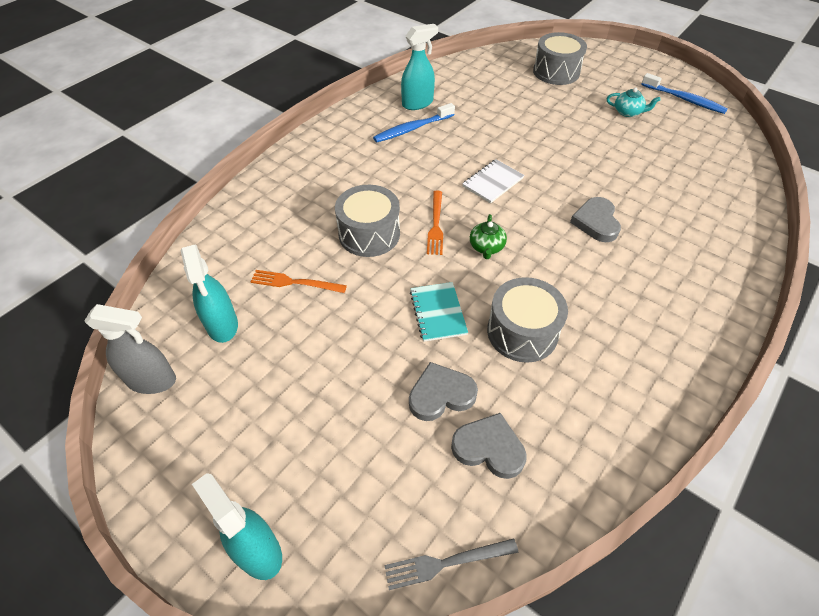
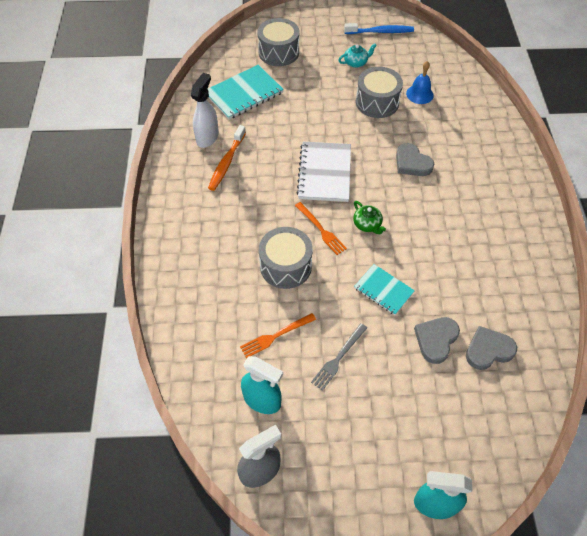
camera: 40 degrees left, 5 degrees up
blue toothbrush [373,103,455,142] -> orange toothbrush [208,125,246,191]
grey fork [384,538,518,590] -> grey fork moved to [311,323,367,391]
turquoise spray bottle [401,24,438,110] -> white spray bottle [191,73,219,148]
white notebook [462,159,524,203] -> white notebook [296,142,351,202], size x1.62
grey drum [487,277,568,363] -> grey drum moved to [356,67,403,118]
none -> turquoise notebook [208,65,284,120]
none -> blue bell [406,61,434,104]

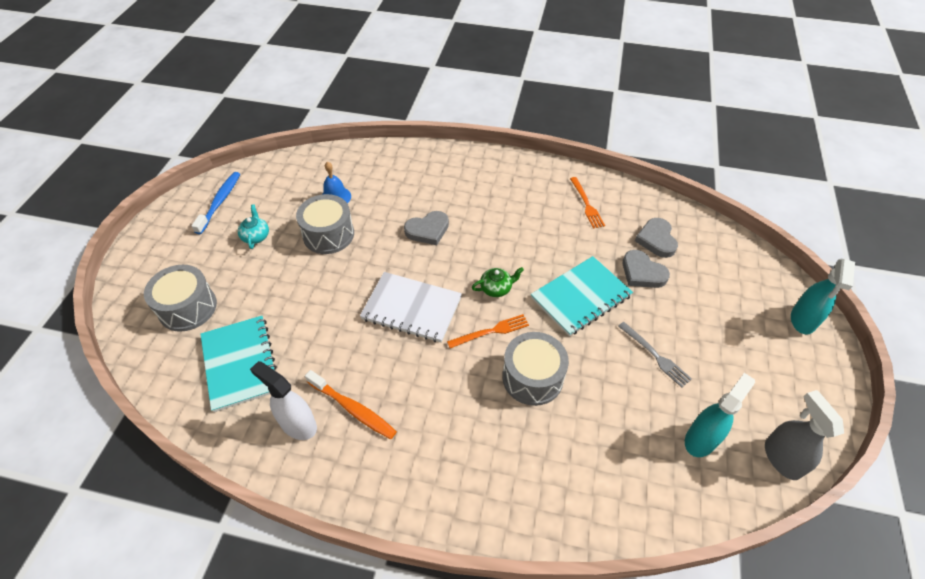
camera: 75 degrees left, 5 degrees down
orange fork [240,313,316,358] -> orange fork moved to [570,177,605,229]
turquoise notebook [354,264,415,315] -> turquoise notebook [531,256,633,336], size x1.62

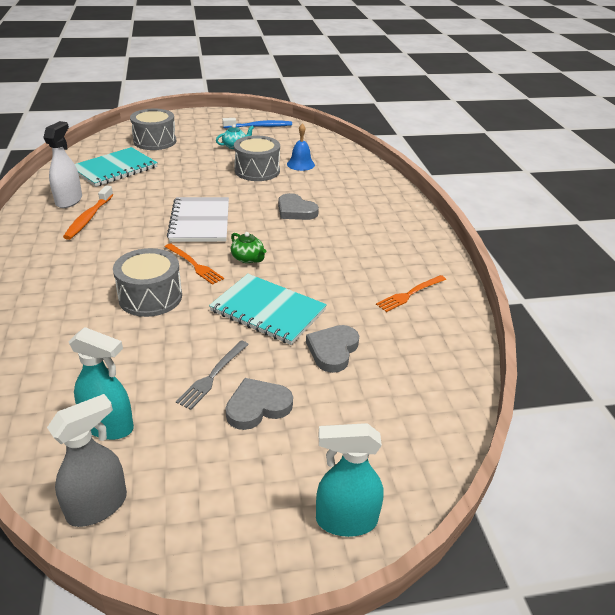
camera: 65 degrees right, 15 degrees down
grey heart [635,218,678,258] -> grey heart moved to [226,378,293,430]

